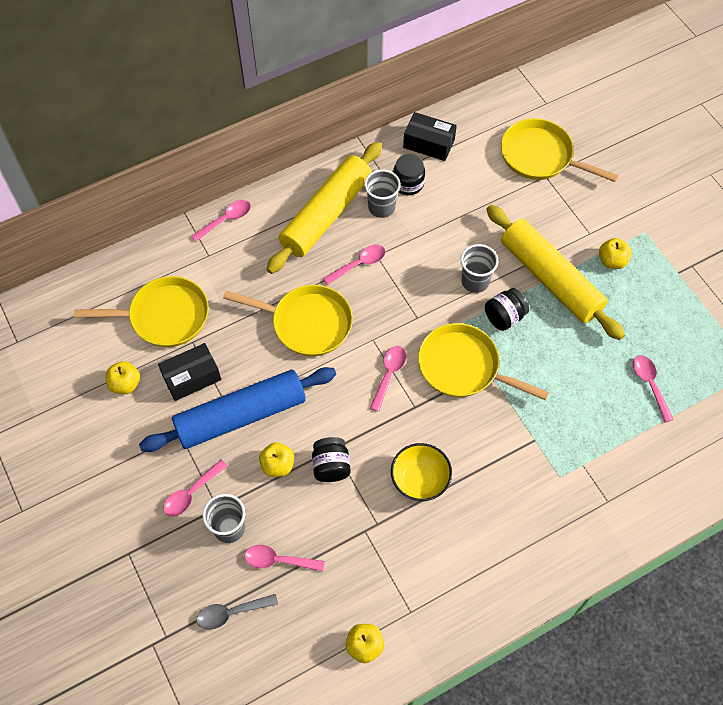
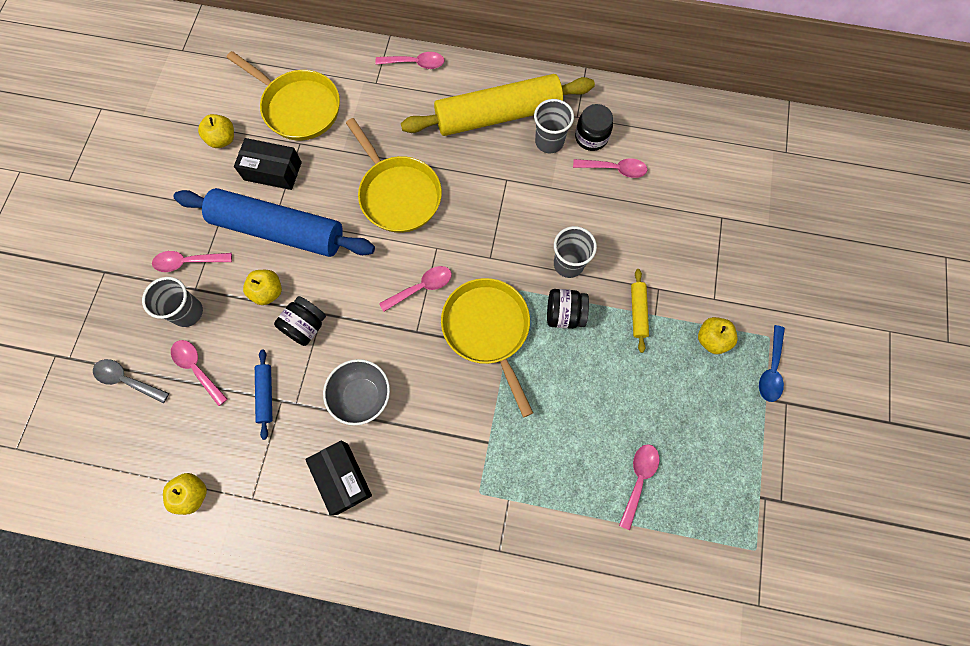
camera: 40 degrees right, 10 degrees up
pink spoon [323,245,385,285] -> pink spoon moved to [573,158,647,178]
yellow bowl [391,443,452,501] -> grey bowl [323,359,390,426]
black box [403,112,457,161] -> black box moved to [305,441,372,515]
yellow rolling pin [486,205,625,340] -> yellow rolling pin [631,269,649,353], size x0.40
yellow pan [501,118,618,182] -> none
none -> blue rolling pin [255,349,272,440]
none -> blue spoon [759,325,785,402]

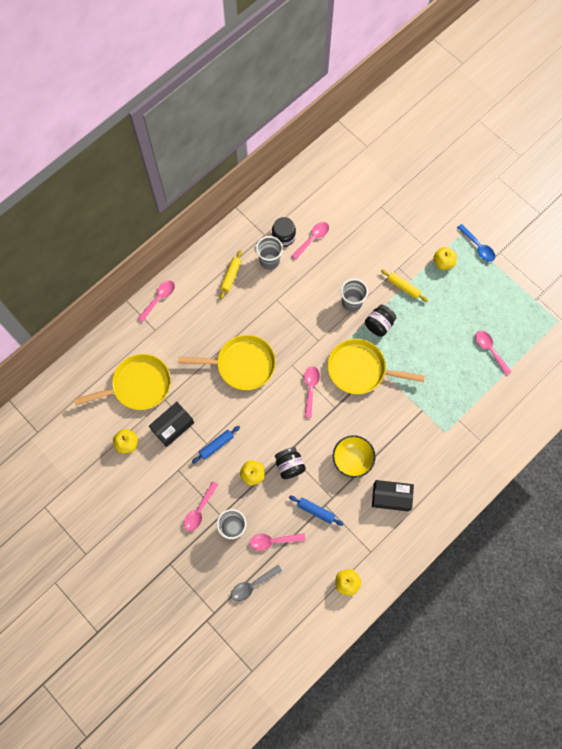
camera: 55 degrees left, 0 degrees up
blue rolling pin [173,188,375,257] -> blue rolling pin [192,426,240,464], size x0.40
grey bowl [323,359,390,426] -> yellow bowl [333,435,376,478]
yellow rolling pin [401,74,595,136] -> yellow rolling pin [220,250,242,299], size x0.40

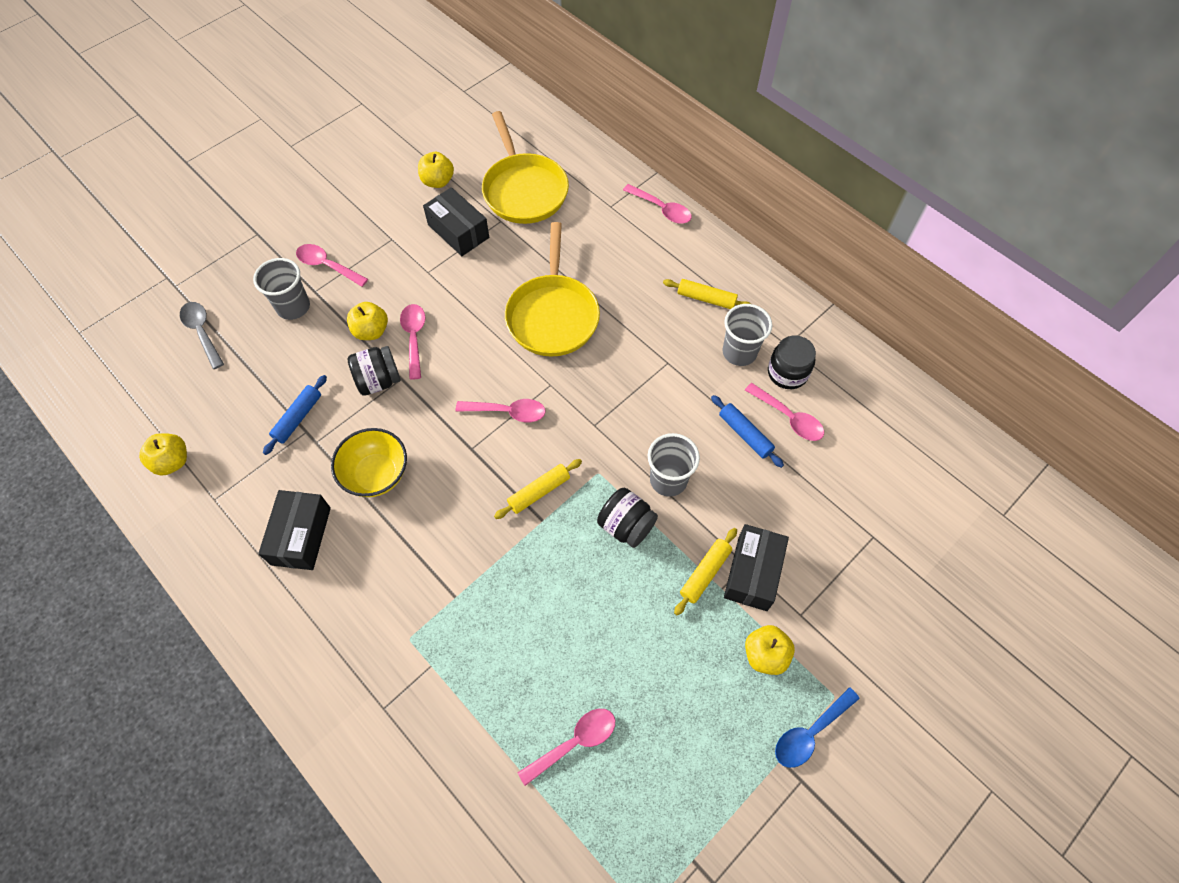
camera: 90 degrees right, 10 degrees down
blue rolling pin [192,426,240,464] -> blue rolling pin moved to [711,395,784,468]
pink spoon [250,533,305,551] -> pink spoon moved to [400,304,425,380]
yellow pan [327,339,425,394] -> yellow rolling pin [494,459,582,519]
none -> black box [724,524,789,611]

